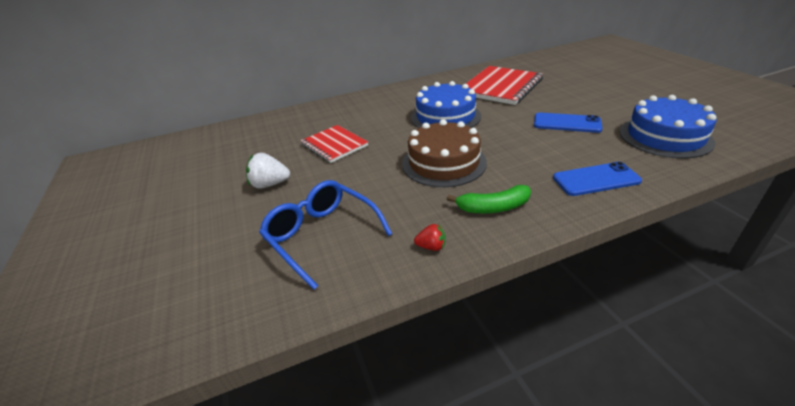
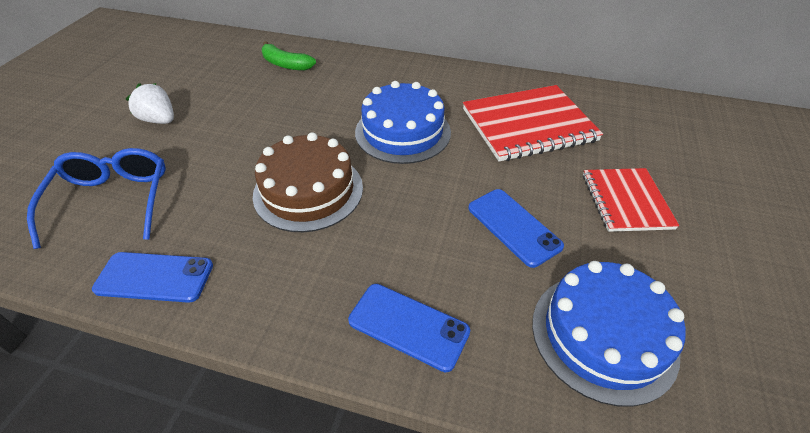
camera: 35 degrees right, 10 degrees up
red notebook [301,125,368,163] -> red notebook moved to [583,168,680,232]
red strawberry [414,223,446,251] -> blue phone [92,252,213,303]
green banana [447,185,531,213] -> green banana moved to [262,41,316,71]

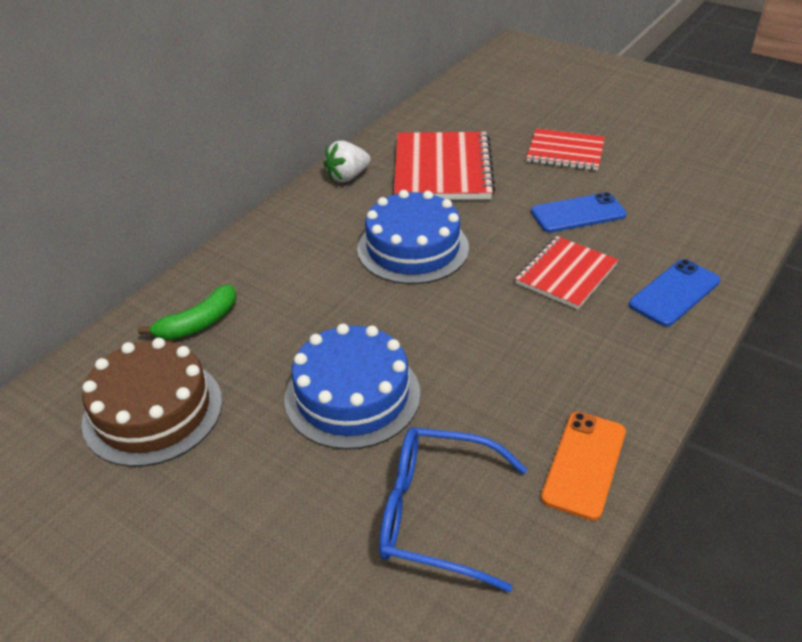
camera: 70 degrees left, 5 degrees down
blue phone [92,252,213,303] -> orange phone [541,412,626,521]
white strawberry [126,83,174,124] -> white strawberry moved to [323,140,371,182]
brown cake [253,132,363,232] -> brown cake moved to [82,338,222,467]
blue cake [532,261,686,407] -> blue cake moved to [284,324,420,450]
none -> red notebook [515,236,618,309]

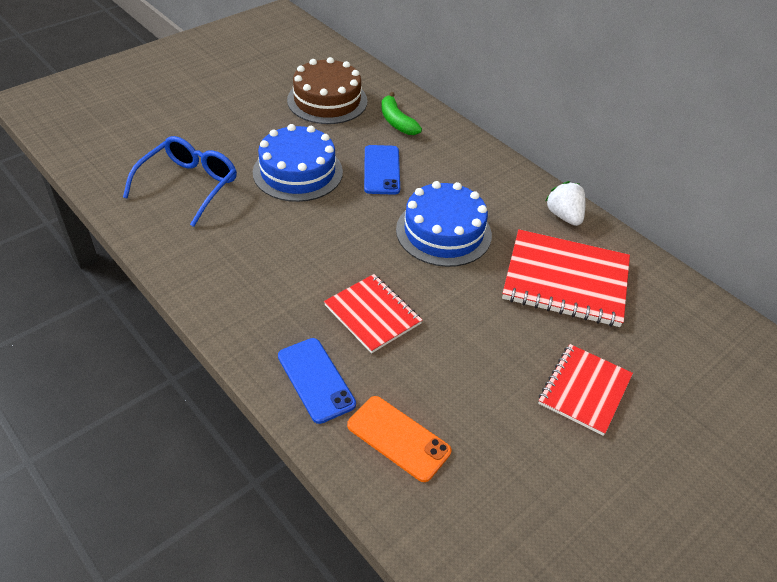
camera: 100 degrees right, 5 degrees up
blue phone [531,192,627,233] -> blue phone moved to [364,145,400,195]
orange phone [541,412,626,521] -> orange phone moved to [347,396,451,482]

